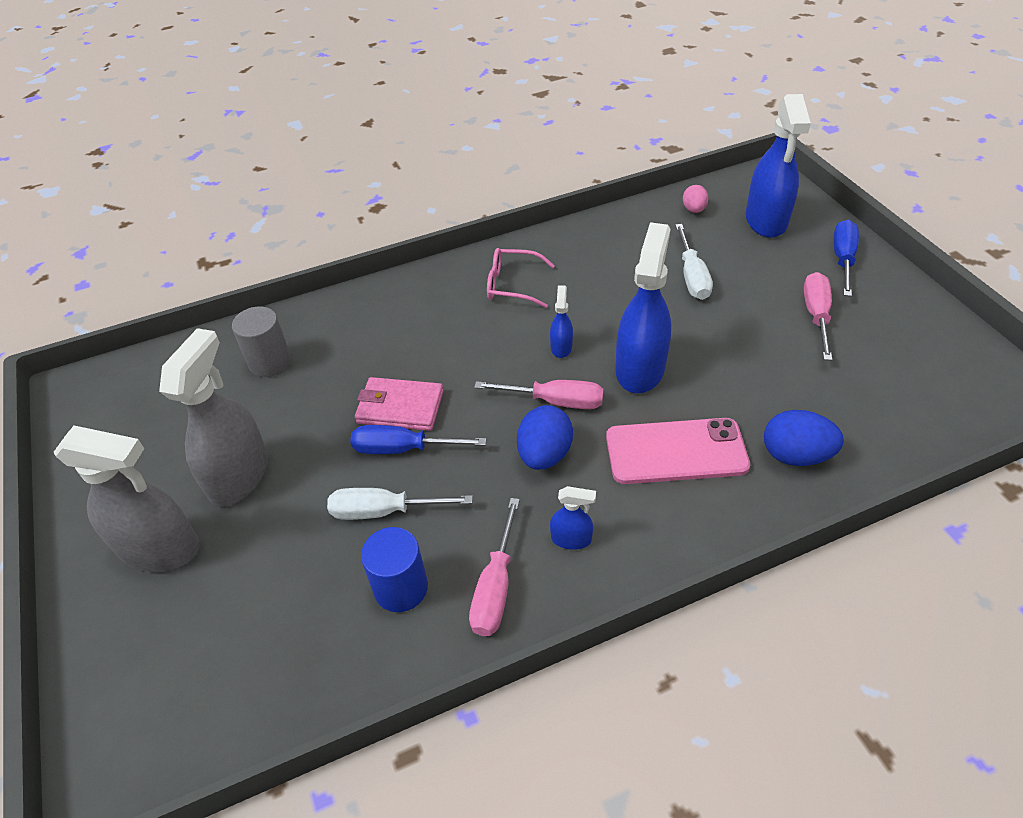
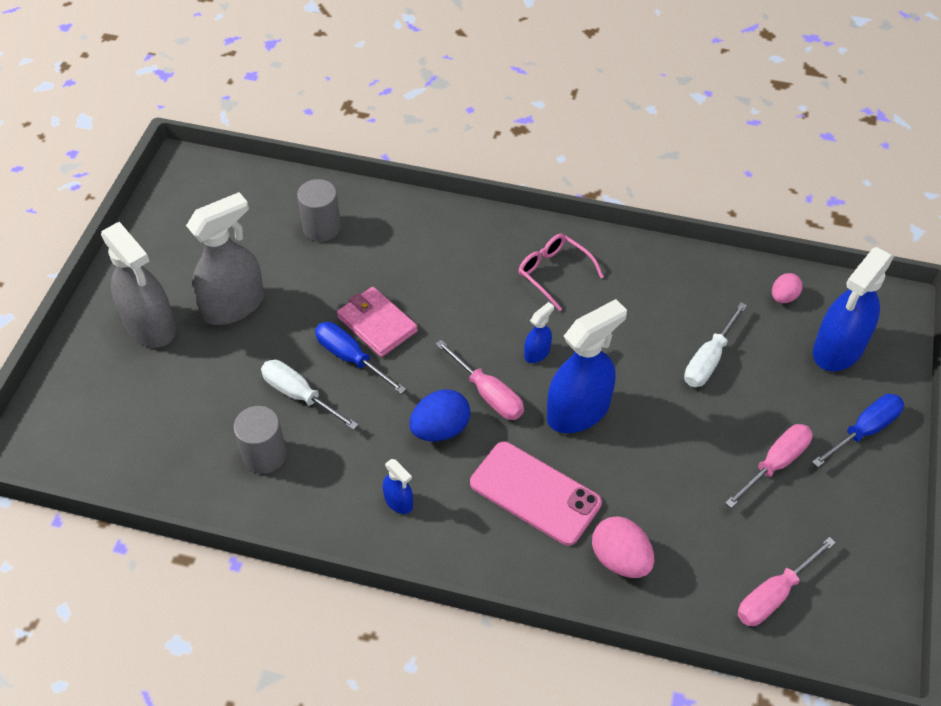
camera: 35 degrees right, 5 degrees up
blue cylinder [361,527,428,612] -> grey cylinder [234,406,287,474]
pink screwdriver [469,498,520,636] -> pink screwdriver moved to [738,537,836,626]
blue egg [764,410,844,466] -> pink egg [592,516,654,578]

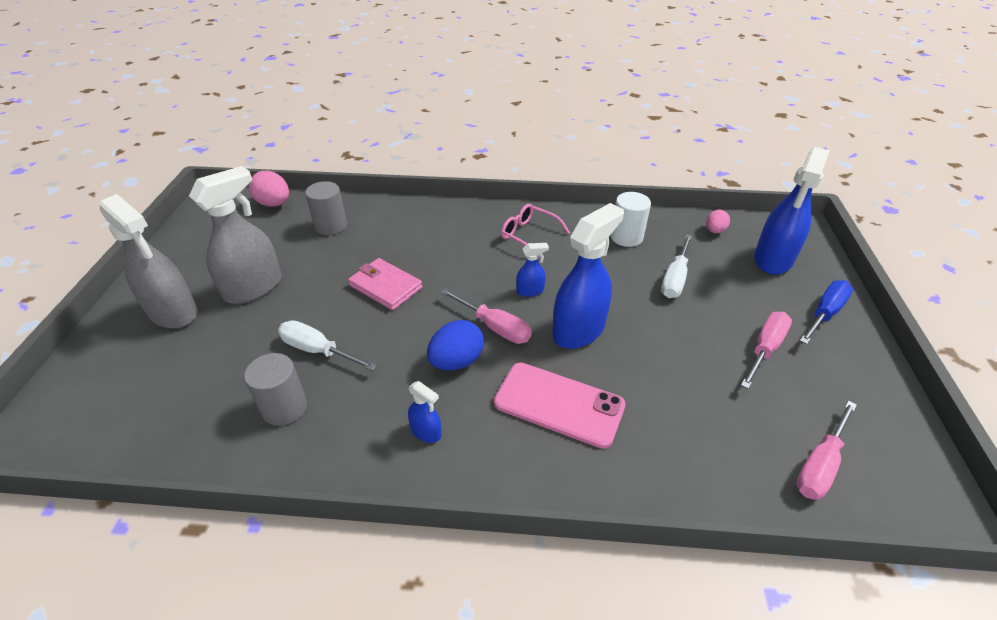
camera: 10 degrees left, 10 degrees down
blue screwdriver [315,322,406,394] -> none
blue spray bottle [524,302,554,363] -> blue spray bottle turned 45 degrees clockwise [516,243,549,297]
pink egg [592,516,654,578] -> pink egg moved to [249,171,289,207]
none -> white cylinder [611,192,651,247]

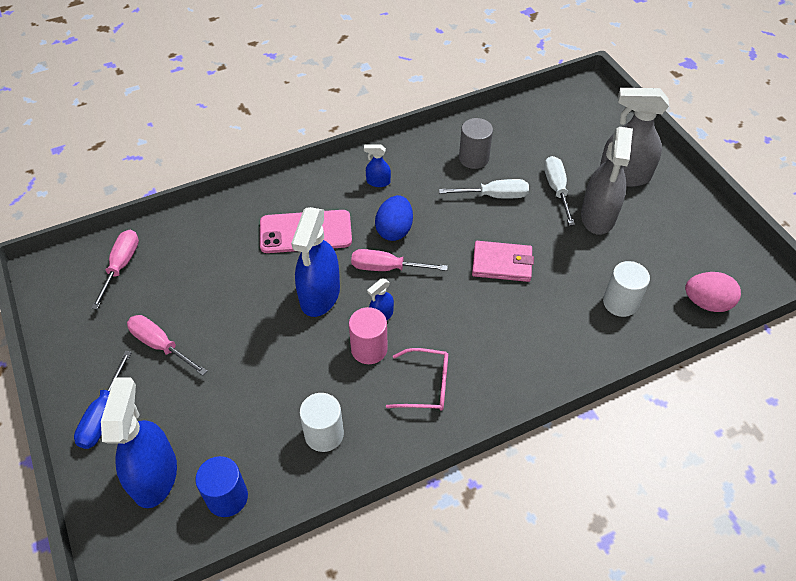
camera: 150 degrees right, 10 degrees up
grey cylinder [305,181,347,235] -> white cylinder [603,261,650,317]
white screwdriver [661,235,692,298] -> white screwdriver moved to [544,156,575,226]
pink egg [706,210,730,233] -> blue cylinder [195,456,248,517]
pink screwdriver [741,312,792,389] -> pink screwdriver turned 120 degrees clockwise [127,315,207,376]
none -> pink cylinder [349,307,388,364]

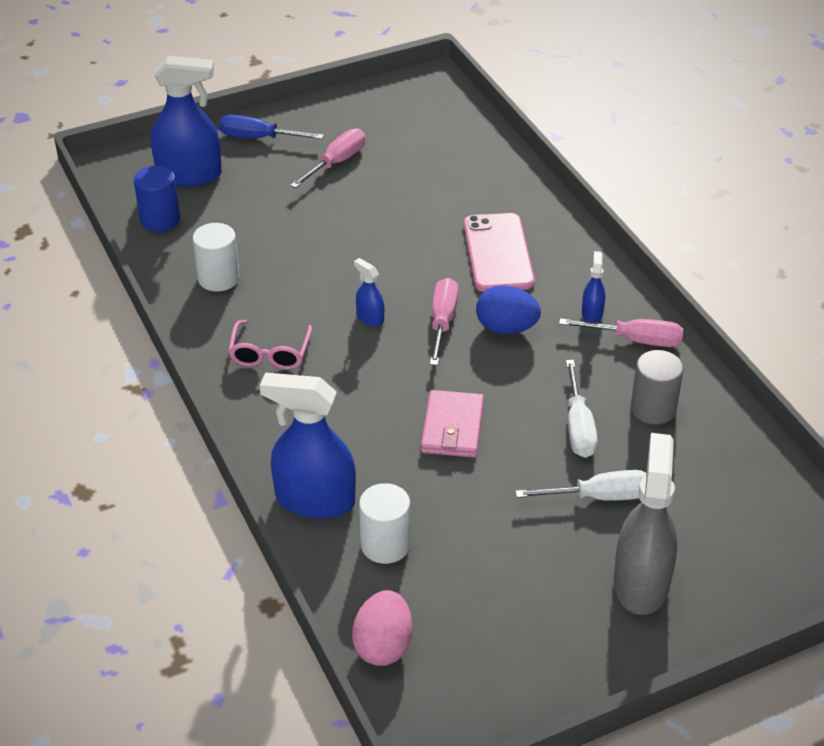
camera: 90 degrees right, 10 degrees down
pink screwdriver [91,230,139,310] -> pink screwdriver moved to [559,318,683,347]
blue spray bottle [291,207,340,317] -> blue spray bottle moved to [260,372,356,519]
pink cylinder [349,307,388,364] -> none
grey spray bottle [581,127,633,235] -> none

